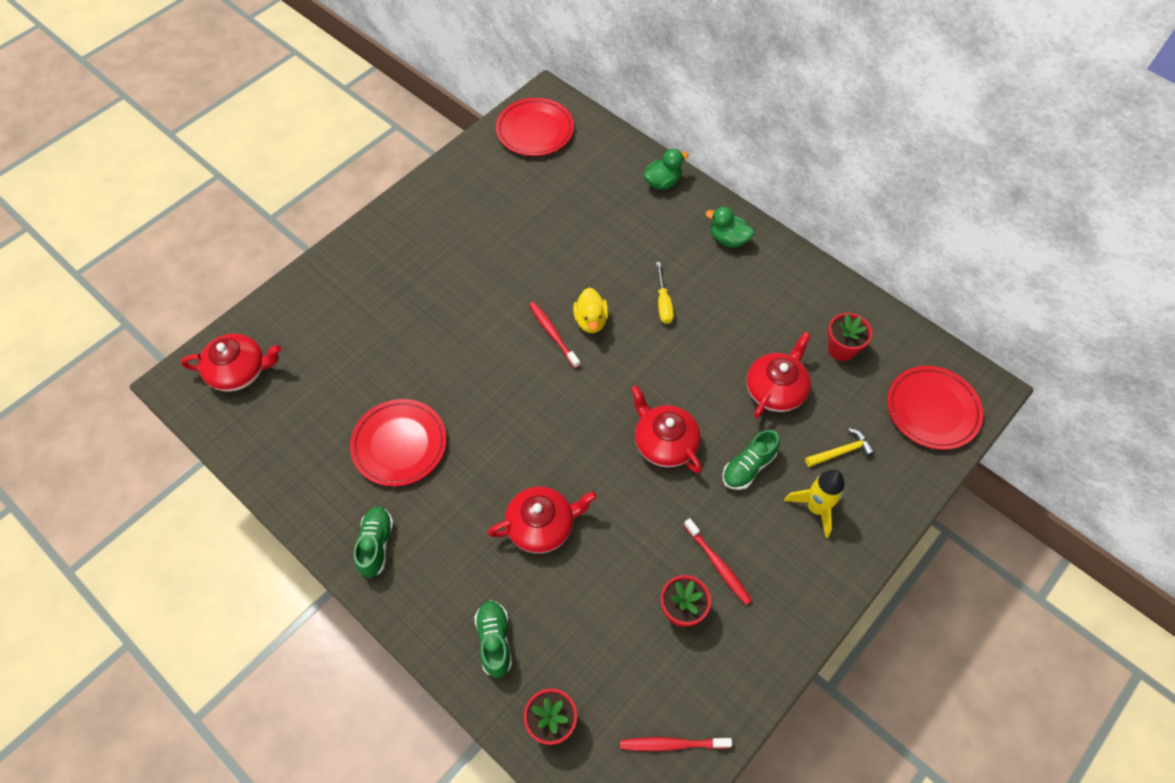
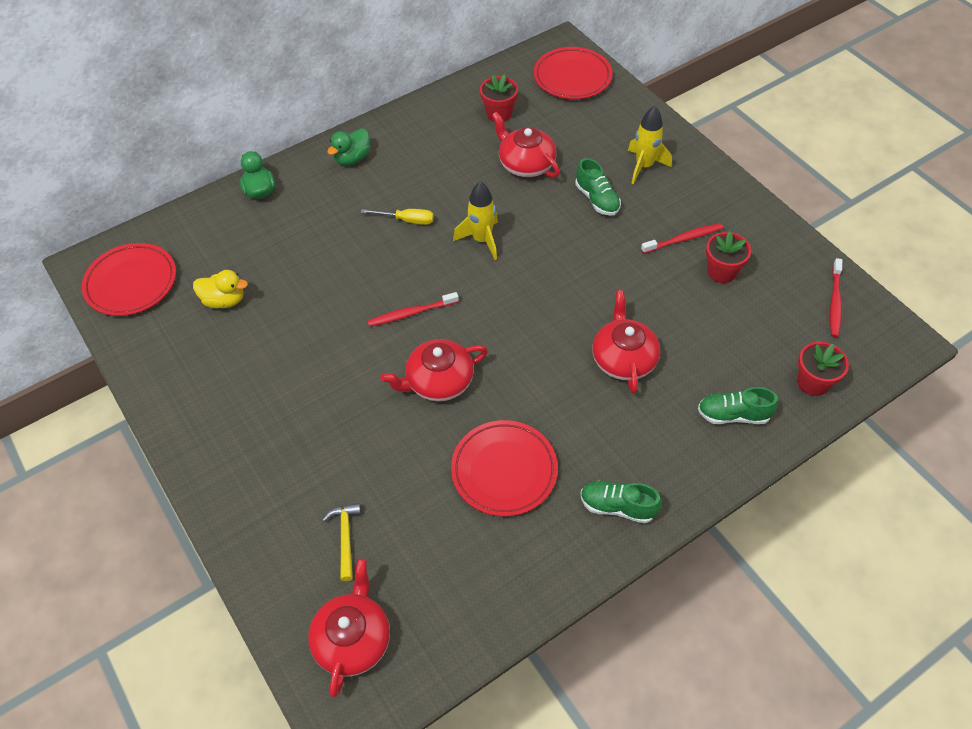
camera: 75 degrees left, 5 degrees down
yellow duck [573,288,609,333] -> yellow duck moved to [193,270,248,308]
red teapot [631,385,702,473] -> red teapot moved to [381,339,488,401]
yellow hammer [805,428,875,467] -> yellow hammer moved to [322,503,361,581]
none -> yellow rocket [453,182,498,260]

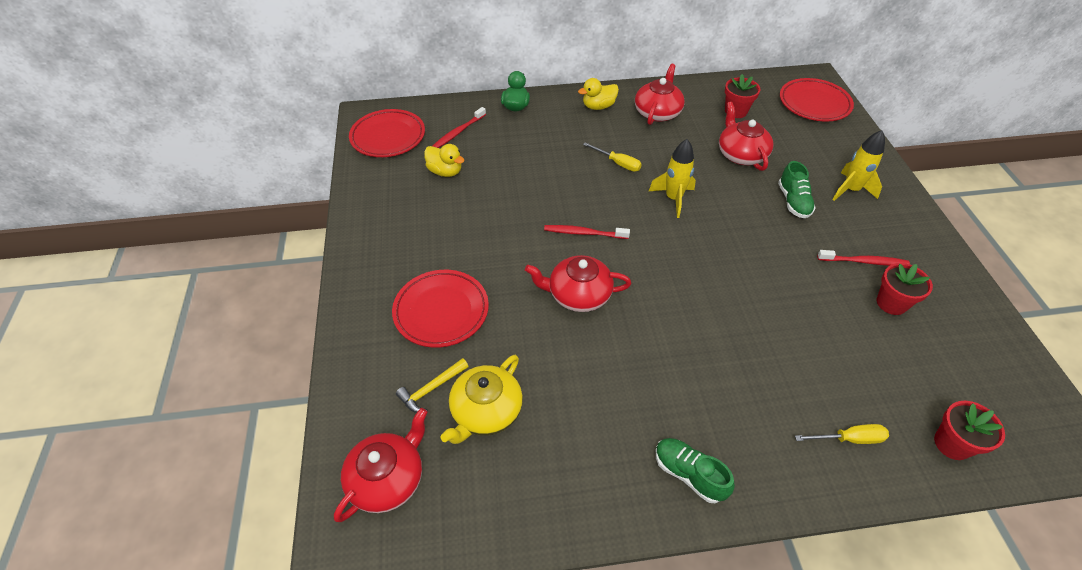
camera: 25 degrees right, 5 degrees down
yellow hammer [322,503,361,581] -> yellow hammer turned 150 degrees counterclockwise [396,358,469,413]
green duck [327,128,370,165] -> yellow duck [578,78,619,110]
red plate [451,420,558,517] -> red plate moved to [392,270,489,348]
red teapot [592,290,660,393] -> red teapot moved to [635,64,685,125]
green shoe [698,387,779,424] -> yellow screwdriver [795,424,889,444]
red toothbrush [830,258,842,337] -> red toothbrush moved to [433,107,486,148]
none -> yellow teapot [440,355,523,444]

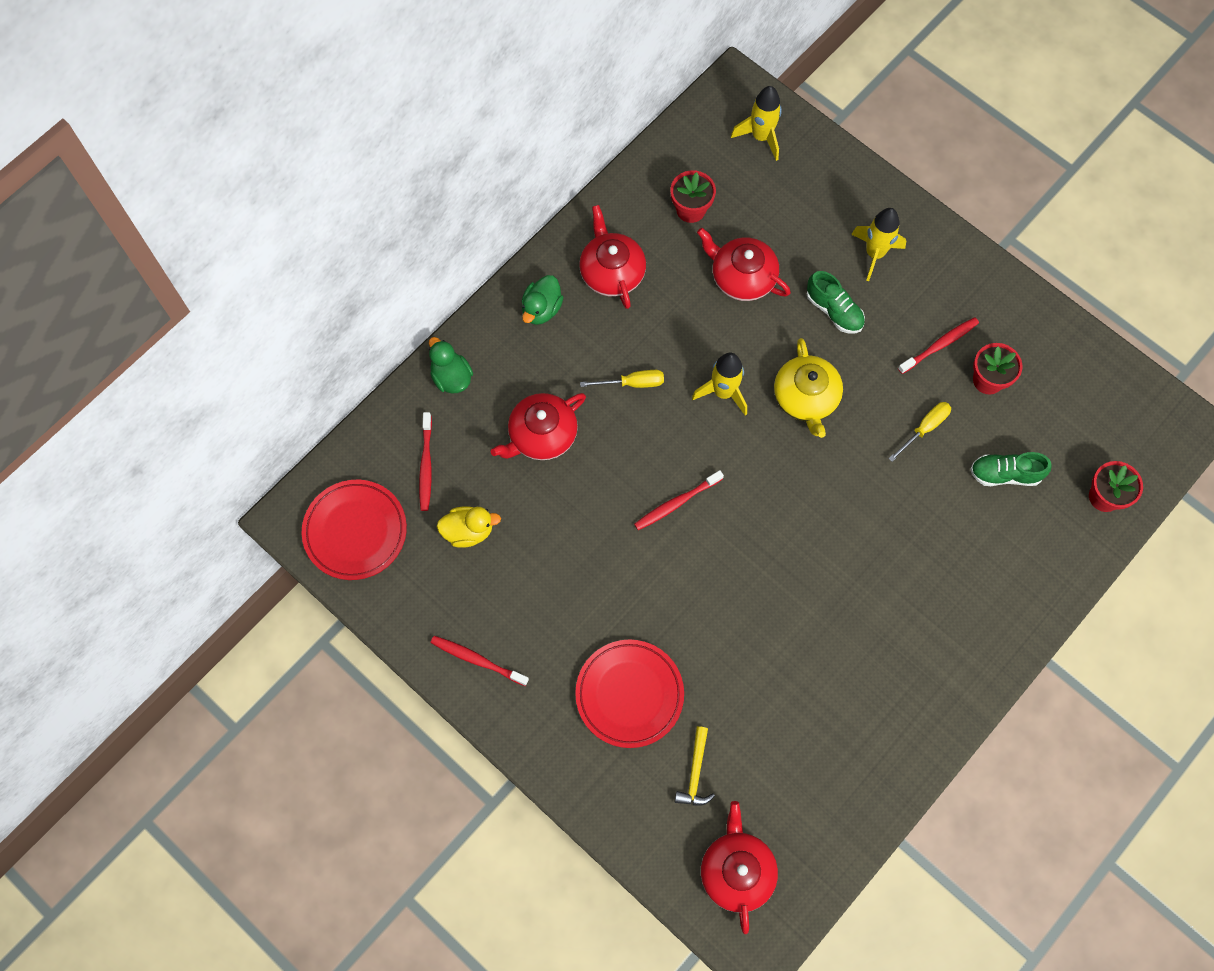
camera: 40 degrees left, 20 degrees up
yellow teapot [440,355,523,444] -> yellow teapot moved to [774,338,843,438]
red teapot [525,255,631,312] -> red teapot moved to [491,393,586,460]
yellow duck [578,78,619,110] -> green duck [522,275,564,325]
green shoe [656,438,735,503] -> green shoe moved to [970,452,1052,486]
red plate [780,78,854,122] -> yellow rocket [731,86,782,161]
yellow screwdriver [795,424,889,444] -> yellow screwdriver moved to [888,402,951,462]
none -> red toothbrush [431,636,529,686]

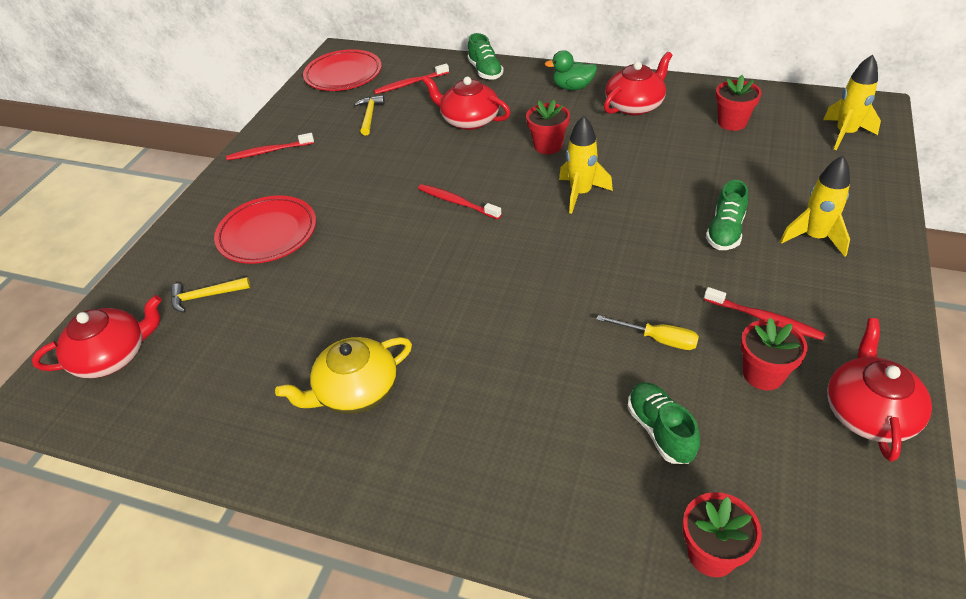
camera: 70 degrees right, 25 degrees down
green duck [429,337,473,394] -> green shoe [468,33,504,80]
red toothbrush [431,636,529,686] -> red toothbrush turned 105 degrees counterclockwise [226,133,314,161]
yellow duck [436,506,501,548] -> yellow hammer [354,95,385,135]
yellow screwdriver [580,370,664,388] -> red flower pot [526,100,570,154]
red teapot [697,228,791,301] -> red teapot moved to [827,318,932,462]
yellow teapot [774,338,843,438] -> yellow teapot moved to [275,337,412,414]

